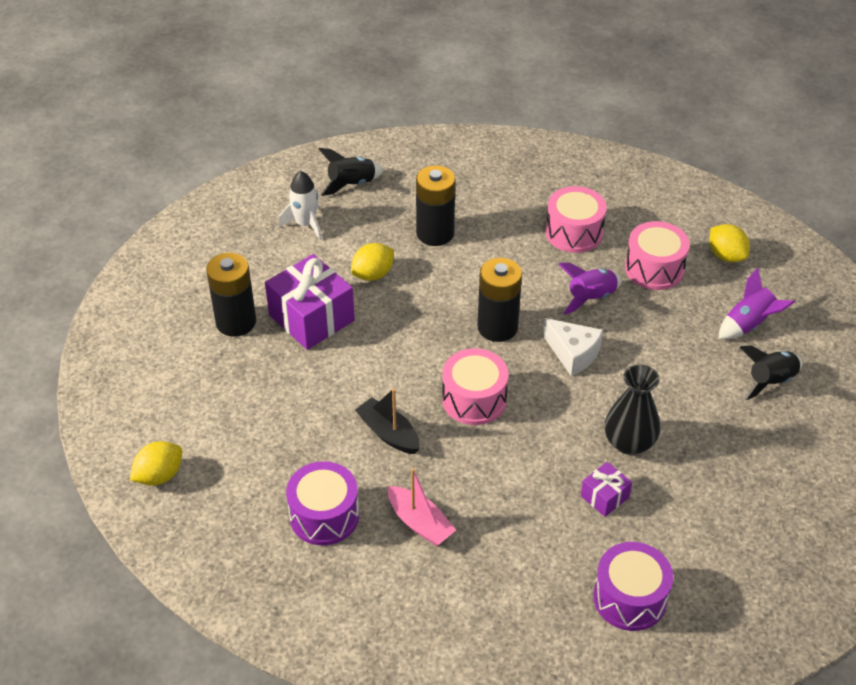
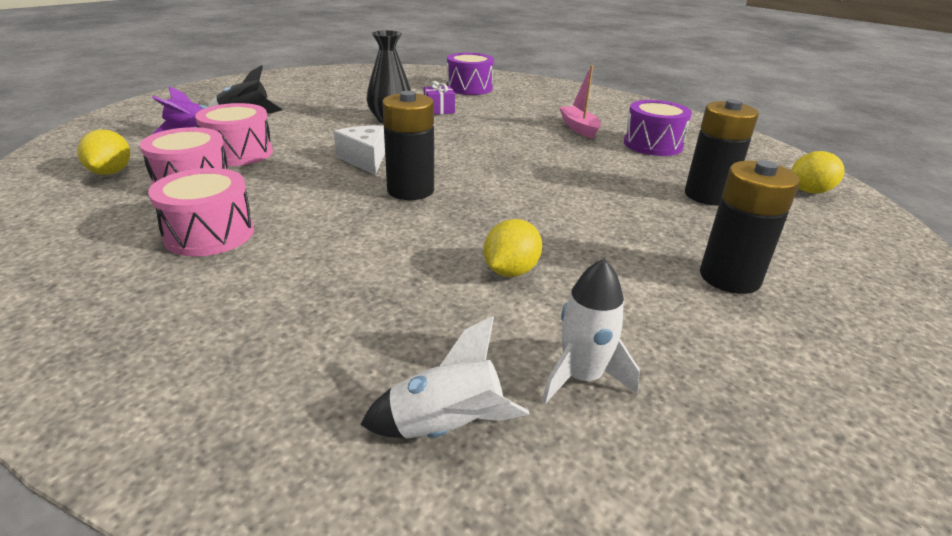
camera: 155 degrees left, 15 degrees down
purple gift [265,254,355,350] -> none
black rocket [319,148,384,196] -> white rocket [360,316,530,439]
yellow lemon [351,243,394,281] -> yellow lemon turned 45 degrees counterclockwise [484,219,542,277]
black boat [355,388,420,454] -> none
black battery [416,165,455,246] -> black battery moved to [685,99,759,205]
pink drum [442,348,508,425] -> pink drum moved to [195,103,273,166]
purple rocket [558,263,622,315] -> none

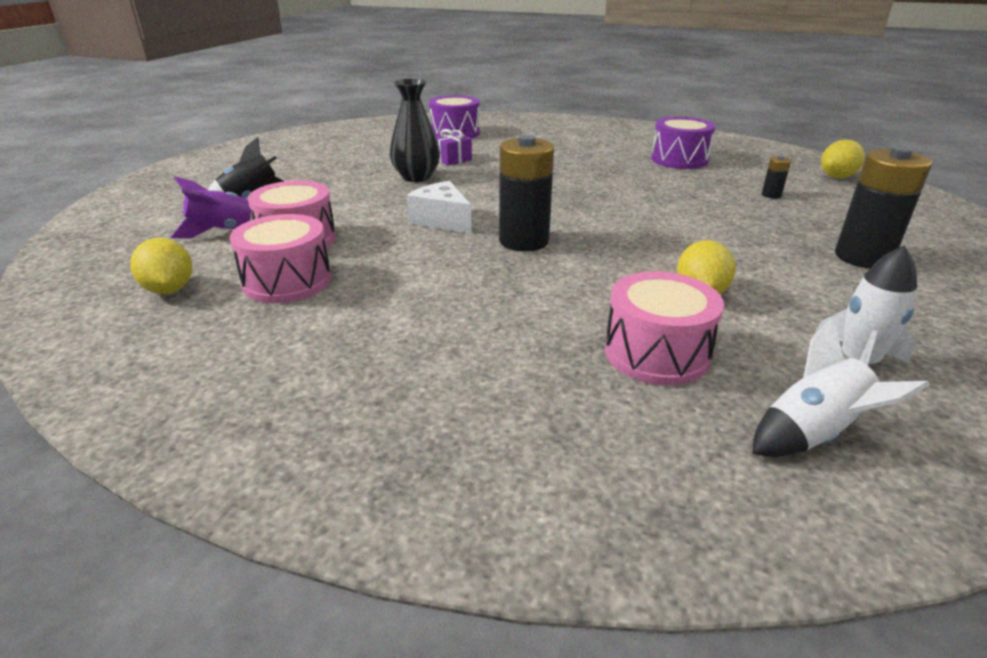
camera: 20 degrees left, 0 degrees up
pink drum [148,168,254,256] -> pink drum moved to [605,271,724,386]
pink boat [559,65,601,139] -> none
black battery [685,99,759,205] -> black battery [762,156,791,198], size x0.45

